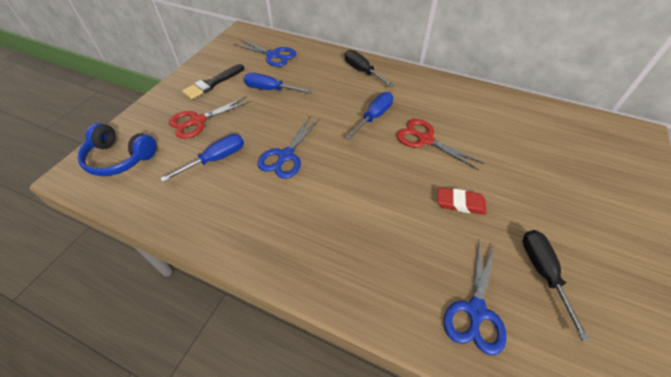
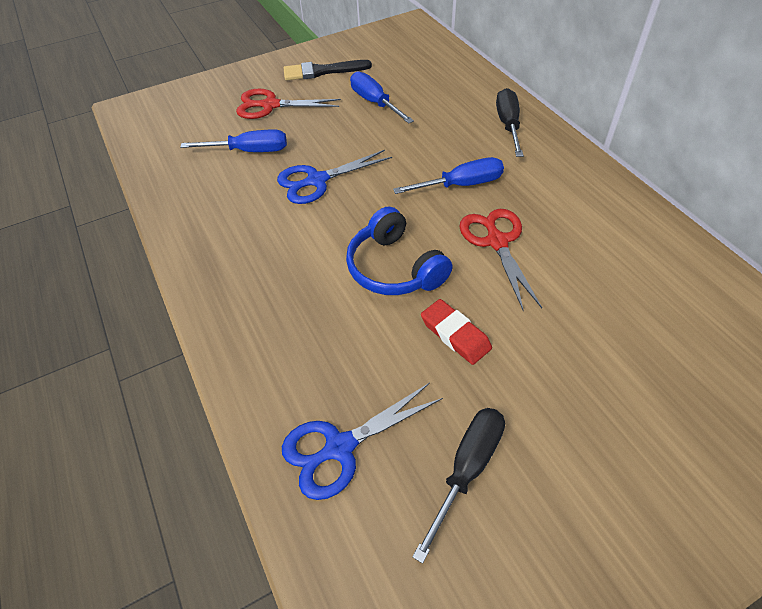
camera: 40 degrees right, 0 degrees up
blue headphones [77,123,157,176] -> blue headphones moved to [346,206,453,295]
blue scissors [234,39,297,67] -> none

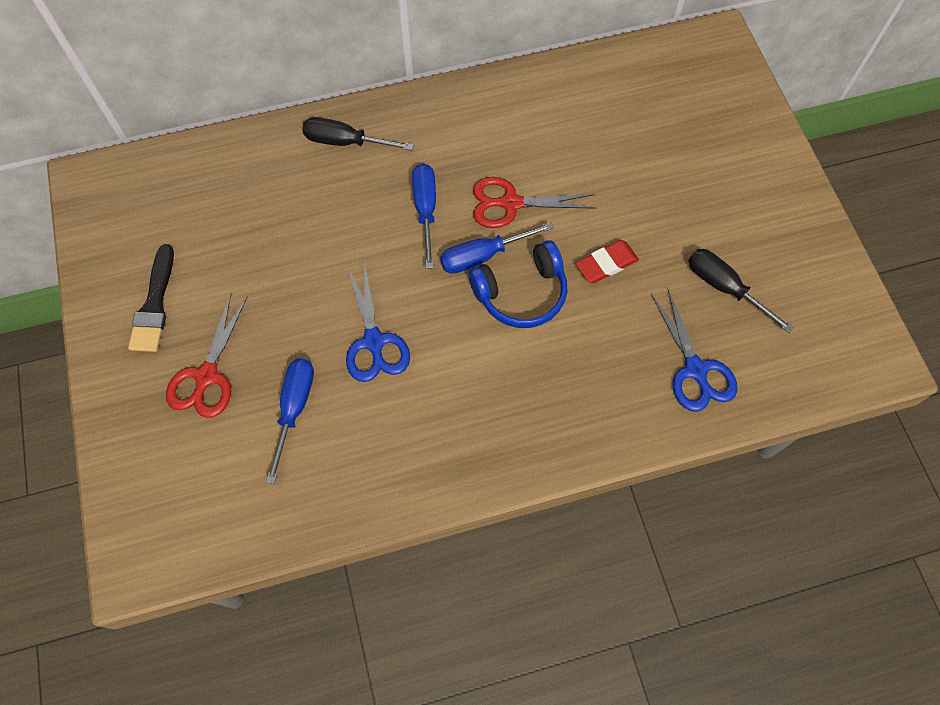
camera: 80 degrees left, 15 degrees up
blue screwdriver [350,71,414,124] -> blue screwdriver moved to [440,222,554,274]

